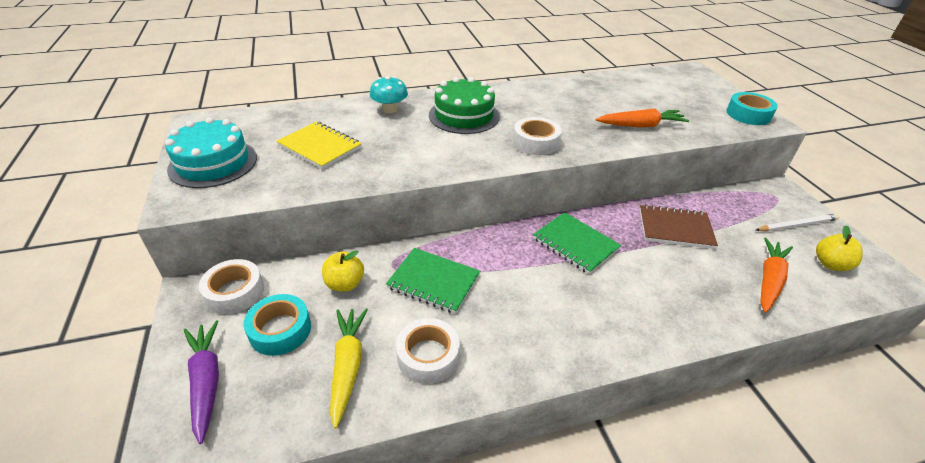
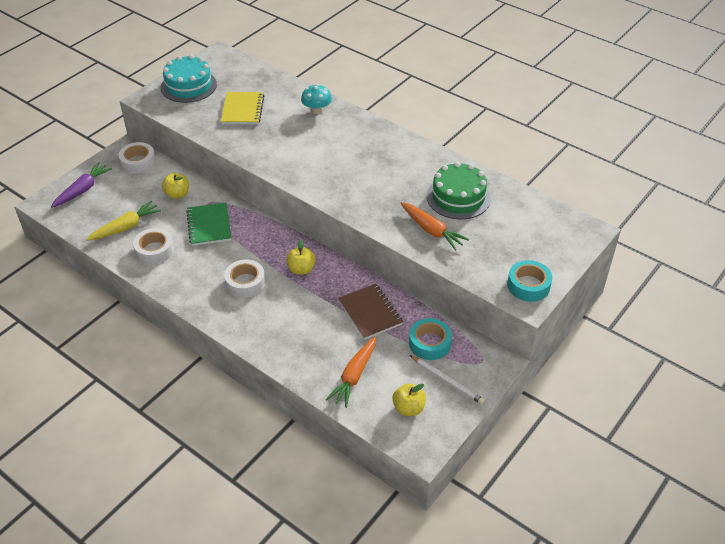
camera: 55 degrees right, 5 degrees up
turquoise tape [244,294,311,356] -> turquoise tape moved to [409,318,452,360]
green cake [429,77,500,134] -> green cake moved to [427,162,491,219]
white tape [513,117,562,155] -> white tape moved to [224,259,265,298]
green notebook [533,212,621,274] -> yellow apple [286,240,316,275]
orange carrot [760,238,793,312] -> orange carrot turned 120 degrees clockwise [326,337,376,408]

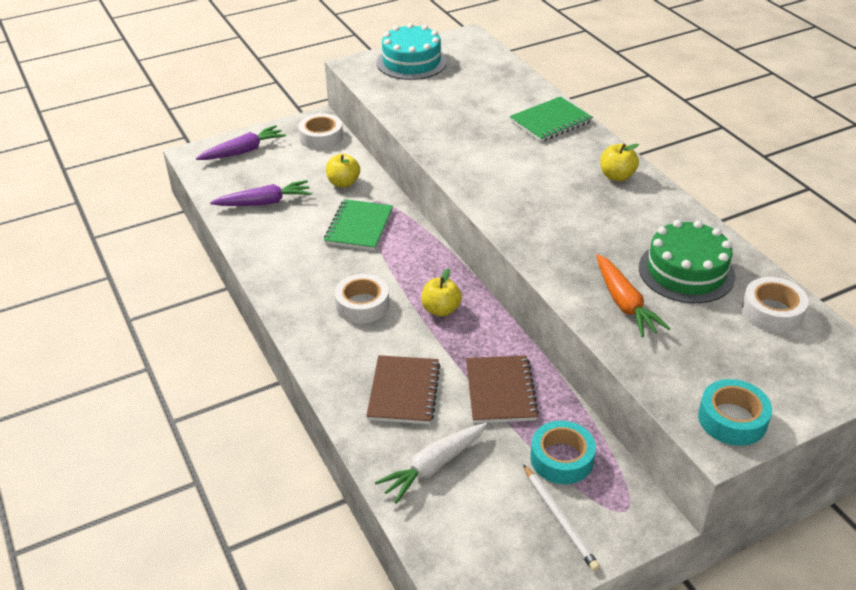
camera: 25 degrees right, 5 degrees down
yellow carrot [86,201,161,241] -> purple carrot [210,180,312,206]
white tape [133,228,174,264] -> white tape moved to [741,277,809,333]
yellow notebook [221,92,264,125] -> none
turquoise mushroom [301,84,332,114] -> green notebook [509,96,593,142]
orange carrot [326,337,376,408] -> white carrot [375,423,487,504]
yellow apple [392,383,426,416] -> yellow apple moved to [600,144,639,181]
none -> brown notebook [366,355,441,424]

